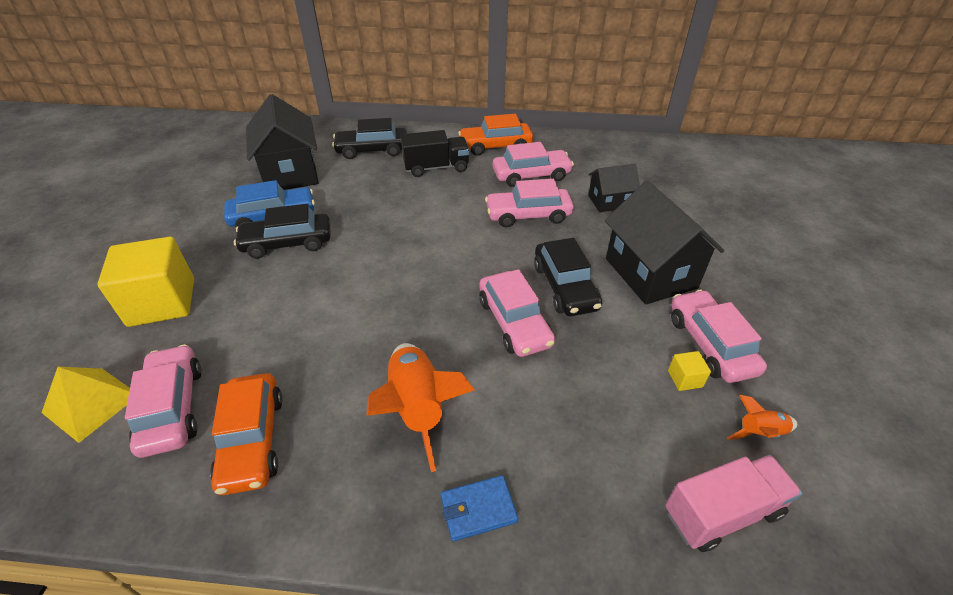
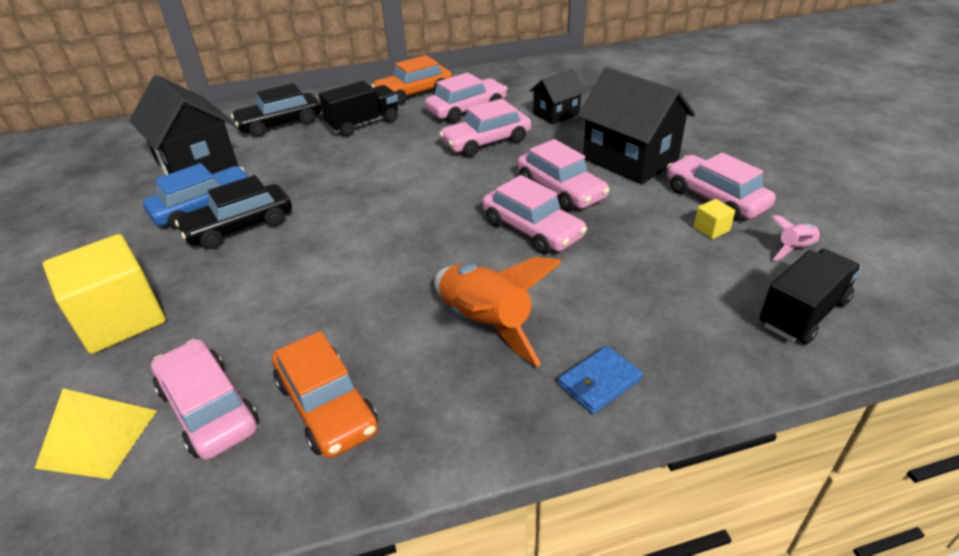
camera: 20 degrees left, 5 degrees down
black car [534,238,602,316] -> pink car [517,139,610,211]
pink truck [665,455,802,552] -> black truck [760,249,862,345]
orange rocket [727,395,797,440] -> pink rocket [771,215,821,261]

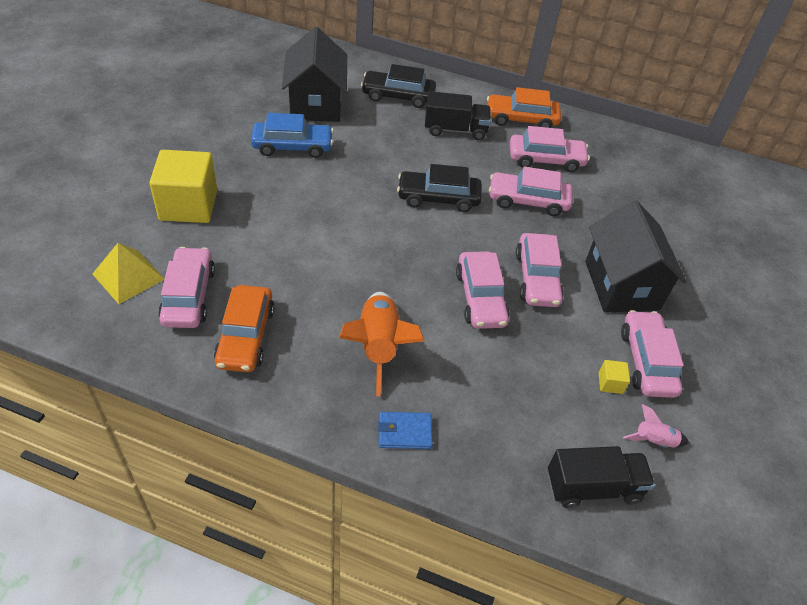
camera: 30 degrees right, 10 degrees up
black car [175,175,292,249] -> black car moved to [397,164,482,212]
black house [530,69,586,125] -> none

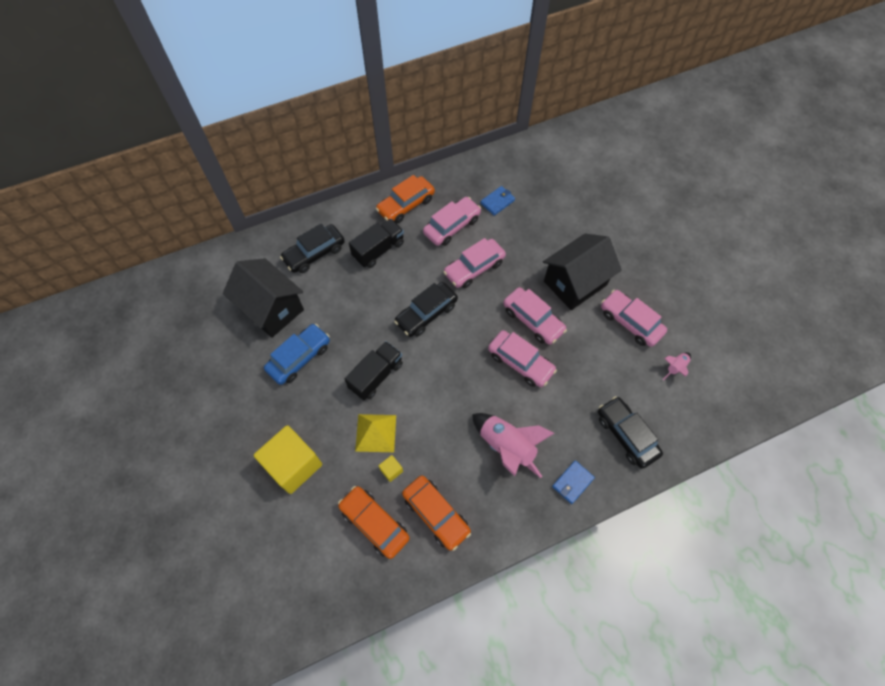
camera: 40 degrees left, 15 degrees up
yellow pyramid [93,243,165,304] -> yellow pyramid moved to [355,414,396,452]
pink car [158,247,215,328] -> orange car [338,486,410,559]
orange rocket [339,292,424,396] -> pink rocket [472,413,555,478]
black truck [548,446,655,508] -> black truck moved to [345,341,403,401]
black house [585,200,687,313] -> black house turned 75 degrees counterclockwise [543,234,622,310]
yellow cube [599,360,630,394] -> yellow cube moved to [379,455,403,482]
none -> blue wallet [480,186,515,216]
none -> black car [598,396,663,469]

